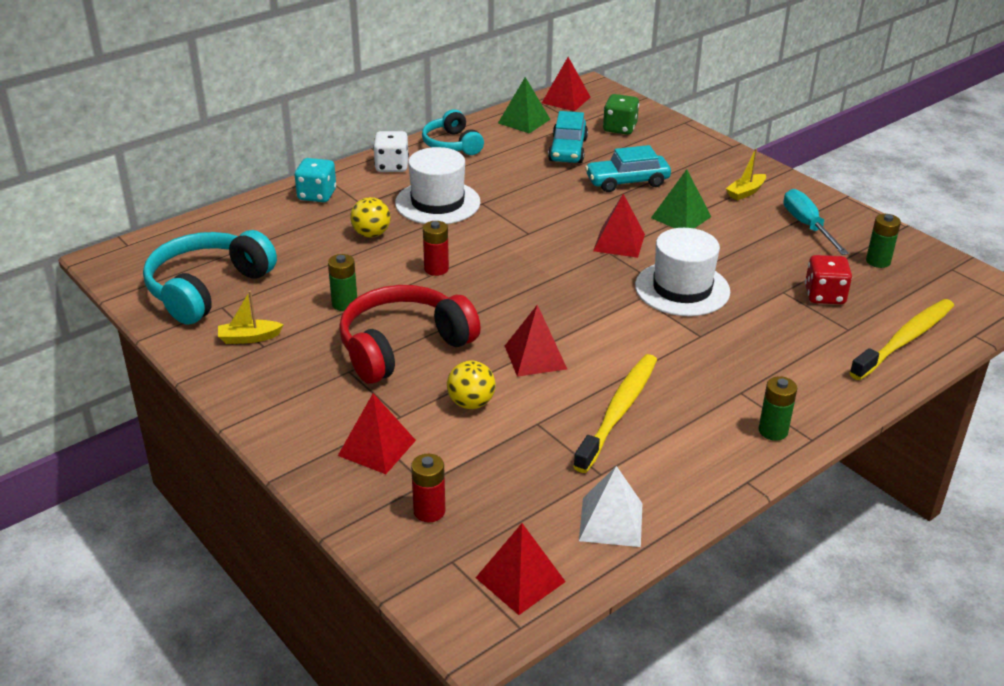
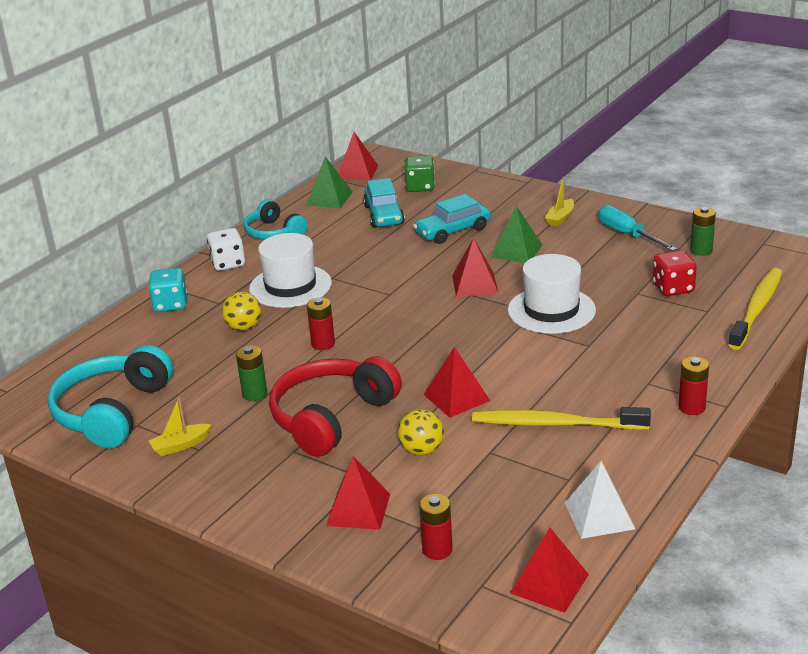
camera: 15 degrees left, 5 degrees down
yellow toothbrush [573,354,657,473] -> yellow toothbrush turned 90 degrees counterclockwise [472,407,651,430]
green battery [759,376,797,441] -> red battery [679,356,709,415]

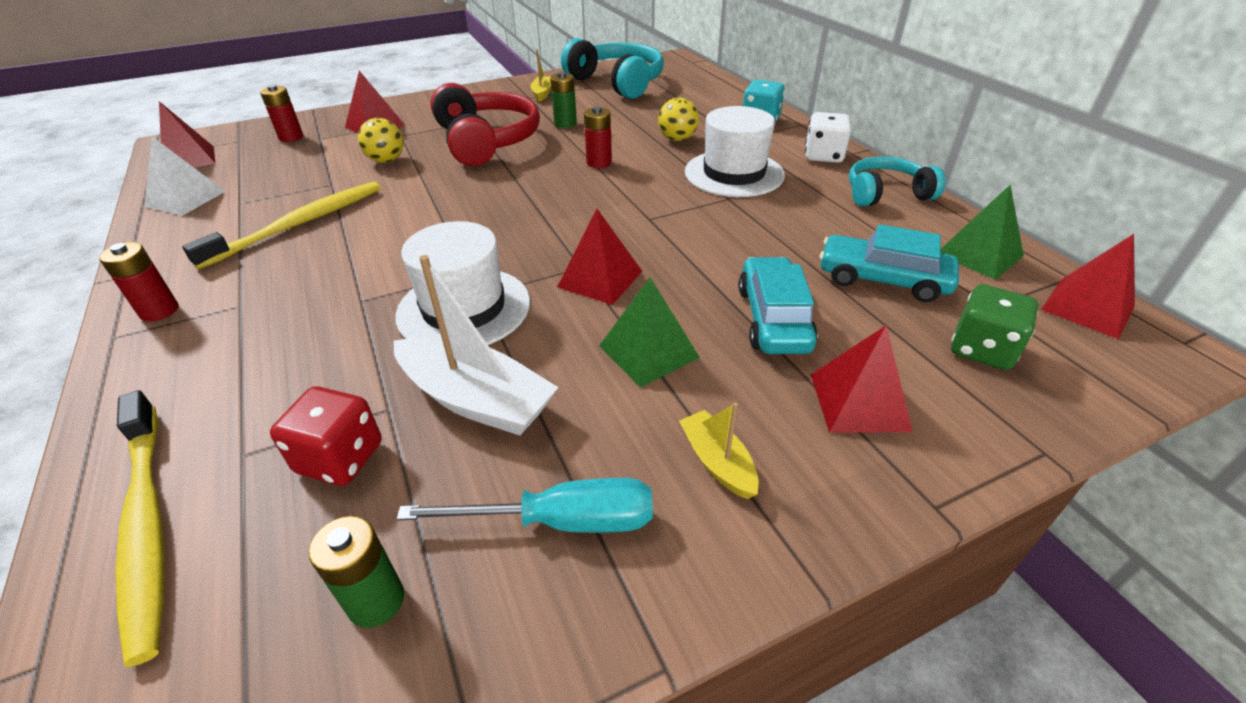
camera: 120 degrees right, 10 degrees up
red pyramid [424,347,490,418] -> red pyramid moved to [811,326,913,433]
none -> white boat [393,255,559,436]

